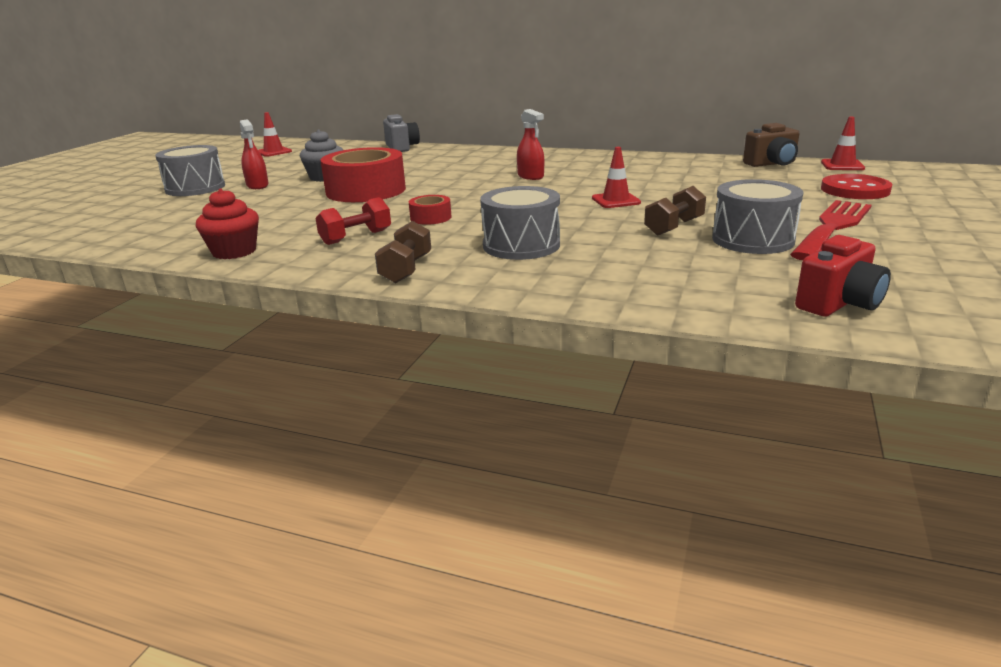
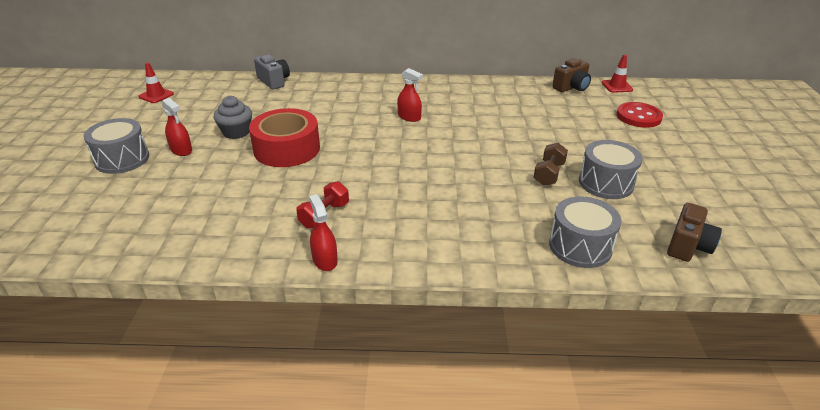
camera: 20 degrees left, 10 degrees up
red cupcake [196,189,259,259] -> none
brown dumbbell [375,221,431,283] -> none
red tape [409,195,452,225] -> none
grey drum [480,186,560,260] -> grey drum moved to [549,196,621,268]
red traffic cone [592,147,641,208] -> none
red fork [790,200,872,260] -> none
red camera [795,235,891,317] -> brown camera [667,203,722,262]
none -> red spray bottle [309,194,338,271]

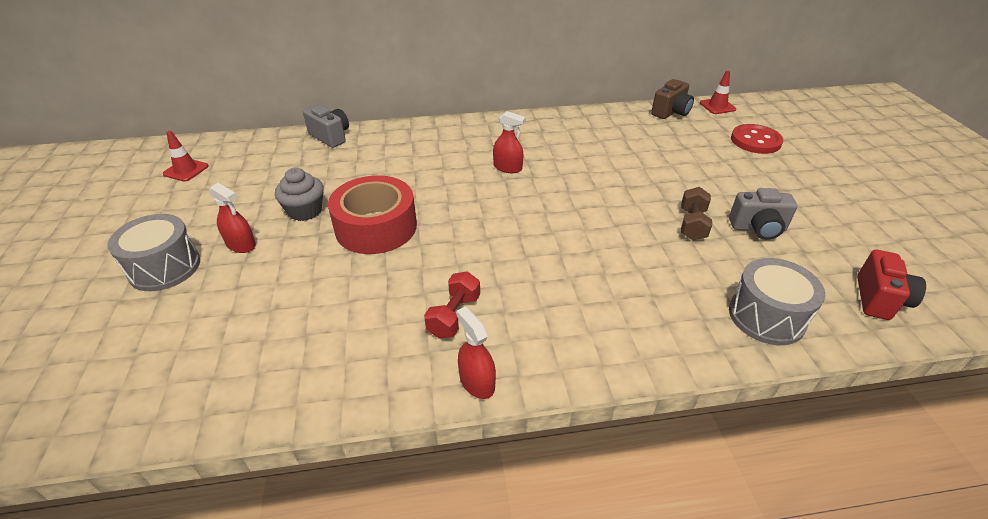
camera: 10 degrees left, 5 degrees up
grey drum [579,140,643,199] -> grey camera [729,188,798,240]
brown camera [667,203,722,262] -> red camera [857,250,926,320]

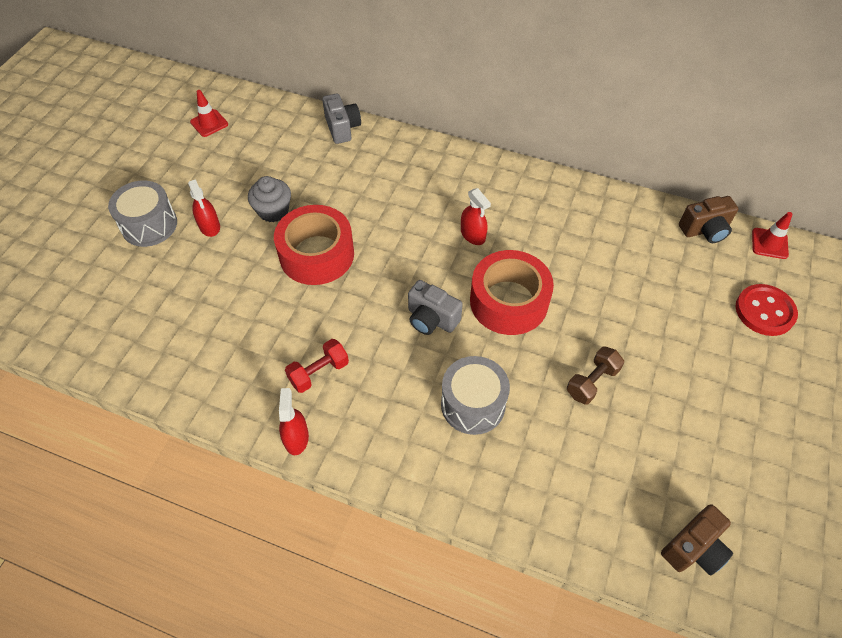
camera: 30 degrees right, 15 degrees up
grey camera [729,188,798,240] -> grey camera moved to [408,280,463,335]
grey drum [729,258,825,345] -> grey drum moved to [441,356,510,435]
red camera [857,250,926,320] -> brown camera [661,504,733,576]
none -> red tape [470,250,554,335]

